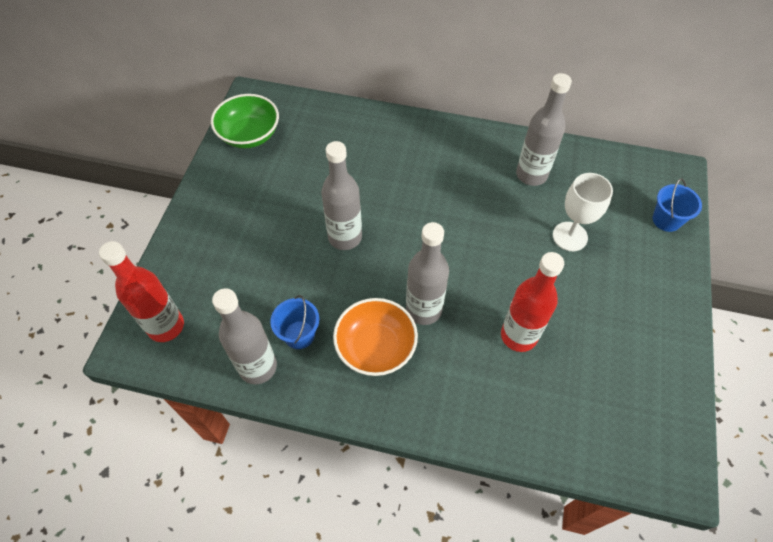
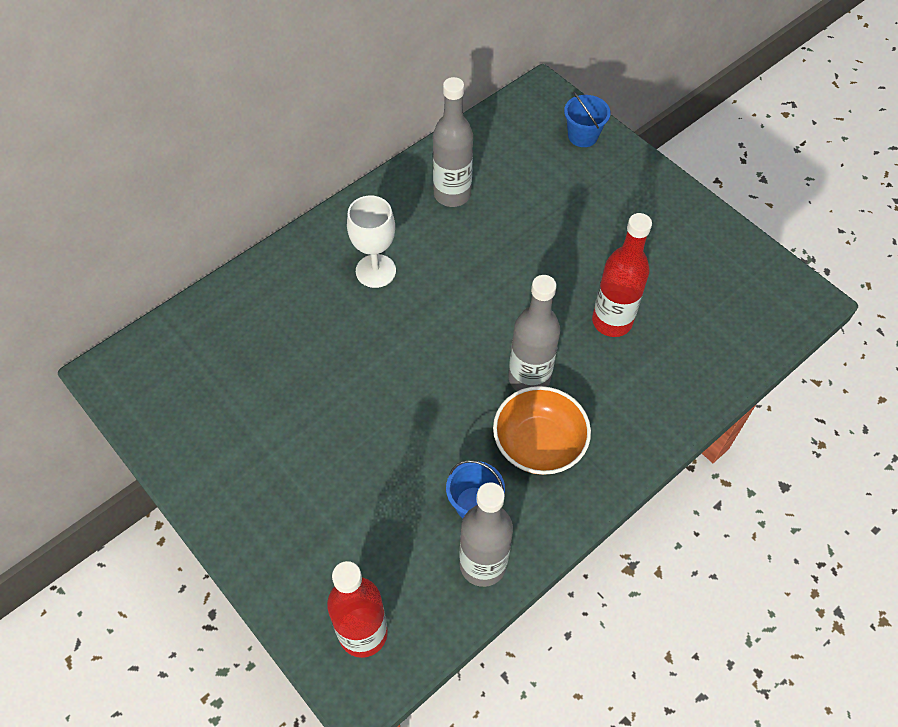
camera: 55 degrees left, 0 degrees up
green bowl [211,94,279,148] -> none
grey bottle [321,141,362,250] -> none
white goblet [553,173,613,251] -> white goblet moved to [347,196,396,288]

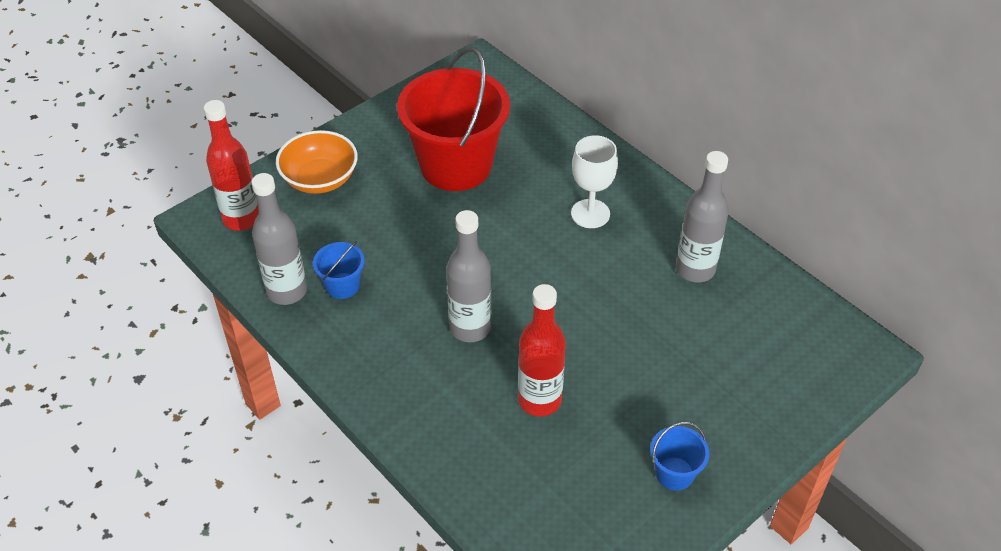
camera: 90 degrees right, 10 degrees down
orange bowl [493,386,591,475] -> orange bowl moved to [276,130,358,194]
blue bucket [564,92,611,147] -> blue bucket moved to [650,422,710,491]
none -> red bucket [397,47,510,191]

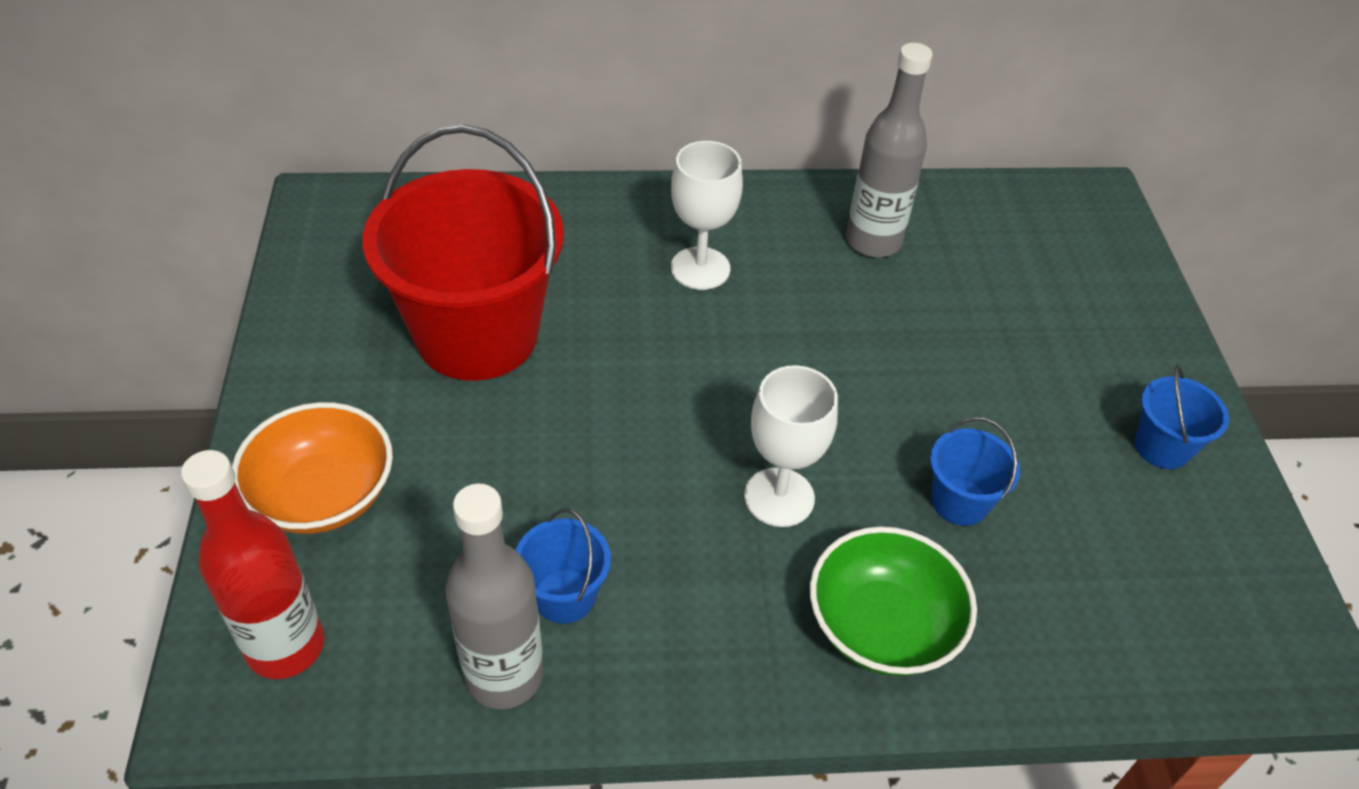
camera: 55 degrees left, 0 degrees up
grey bottle [446,210,491,342] -> white goblet [744,365,838,527]
red bottle [518,284,566,416] -> blue bucket [930,417,1020,526]
none -> green bowl [810,526,977,676]

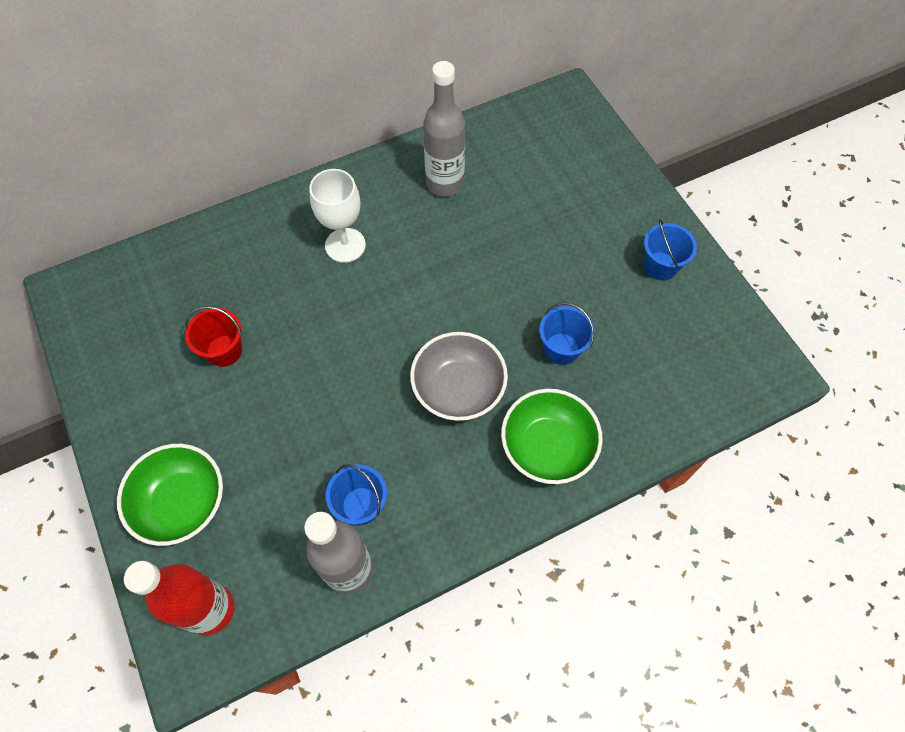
camera: 20 degrees left, 15 degrees up
orange bowl [232,402,393,534] -> green bowl [117,444,223,546]
red bucket [362,125,564,381] -> red bucket [185,306,242,367], size x0.43
white goblet [744,365,838,527] -> grey bowl [410,332,508,421]

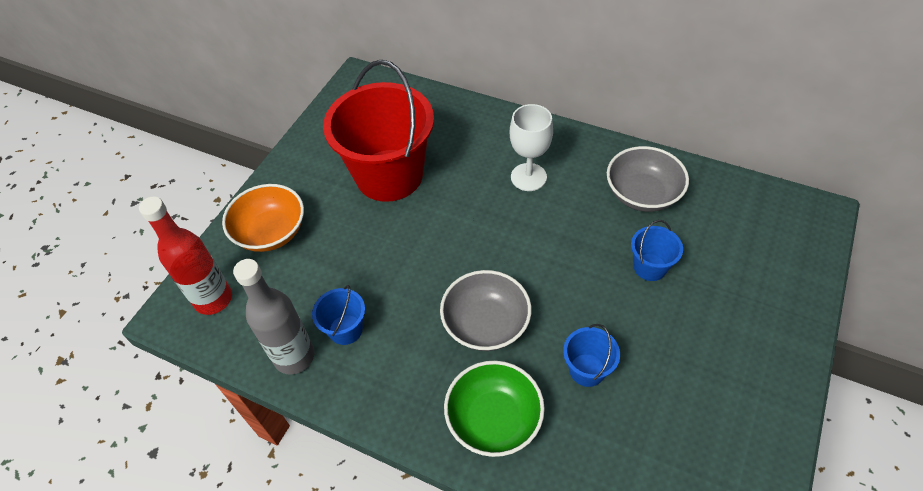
camera: 55 degrees right, 10 degrees down
green bowl [117,444,223,546] -> orange bowl [222,184,304,252]
red bucket [185,306,242,367] -> red bucket [323,60,434,202], size x2.33
grey bottle [423,61,465,197] -> grey bowl [607,146,689,212]
blue bucket [644,220,697,281] -> blue bucket moved to [631,220,683,281]

